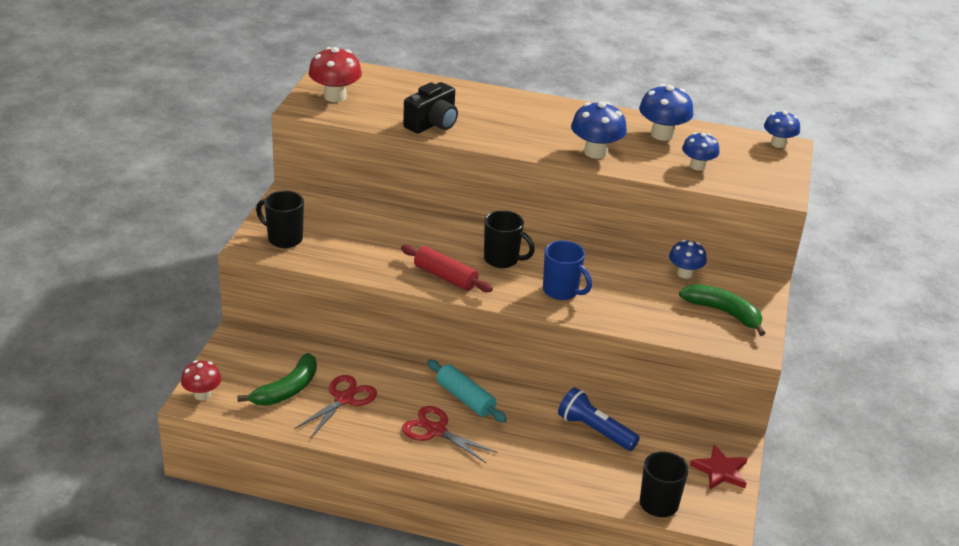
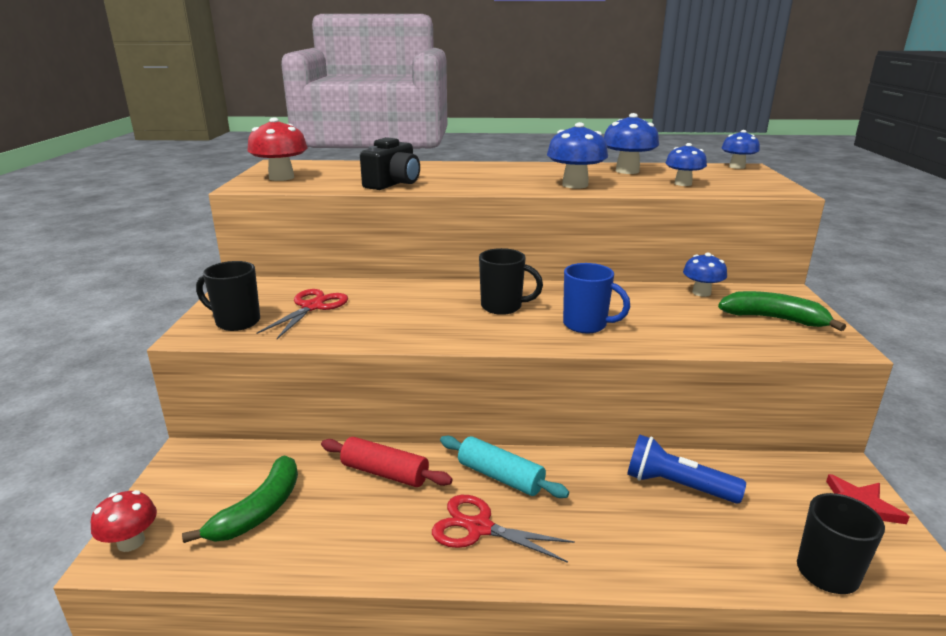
camera: 10 degrees left, 10 degrees down
red scissors [294,375,377,439] -> red scissors moved to [256,289,348,339]
red rolling pin [401,245,493,292] -> red rolling pin moved to [321,437,453,487]

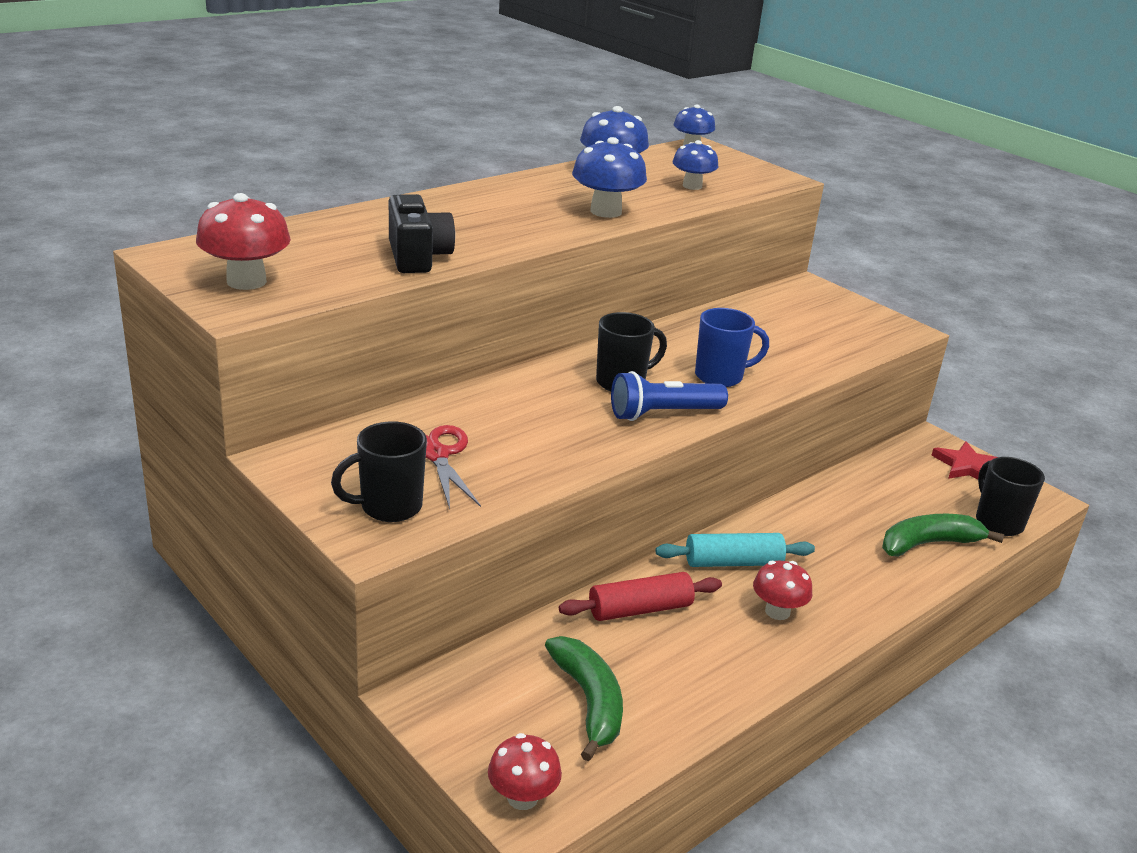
camera: 45 degrees left, 5 degrees up
red scissors [432,495,575,563] -> red mushroom [753,561,812,620]
blue flashlight [627,435,746,504] -> blue flashlight moved to [611,371,728,421]
blue mushroom [683,253,727,297] -> none
green banana [718,291,846,331] -> green banana moved to [882,514,1004,557]

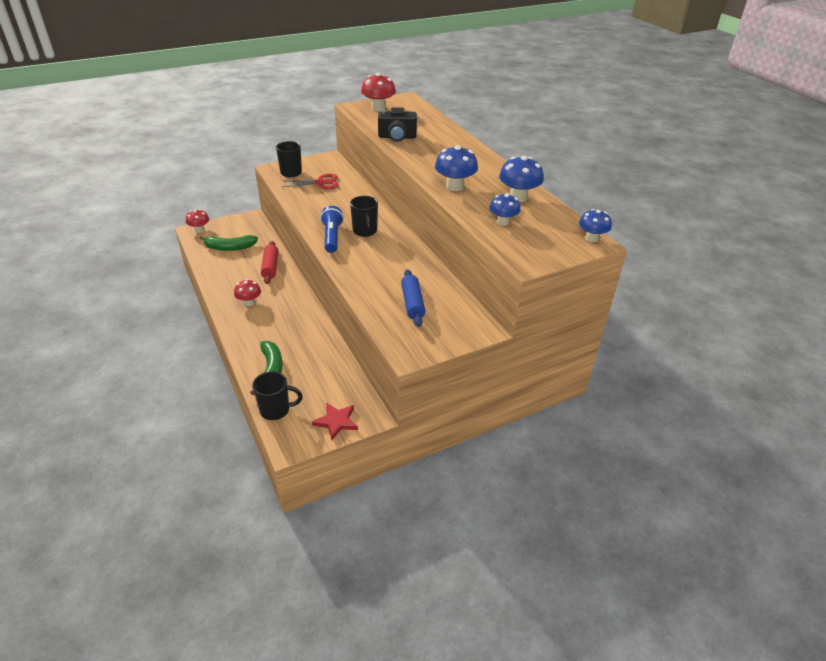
camera: 105 degrees right, 10 degrees up
turquoise rolling pin [656,533,815,567] -> none
blue mug [695,308,769,387] -> none
none -> blue rolling pin [401,269,425,327]

